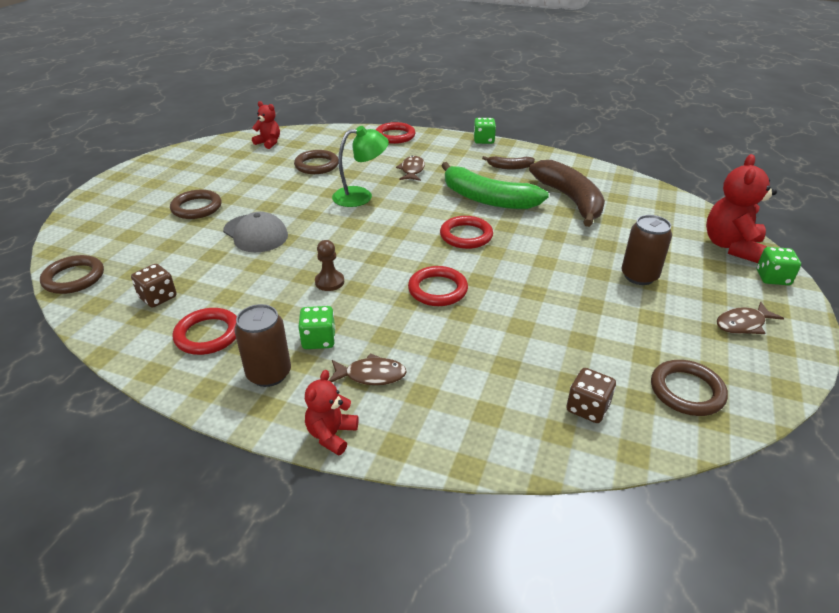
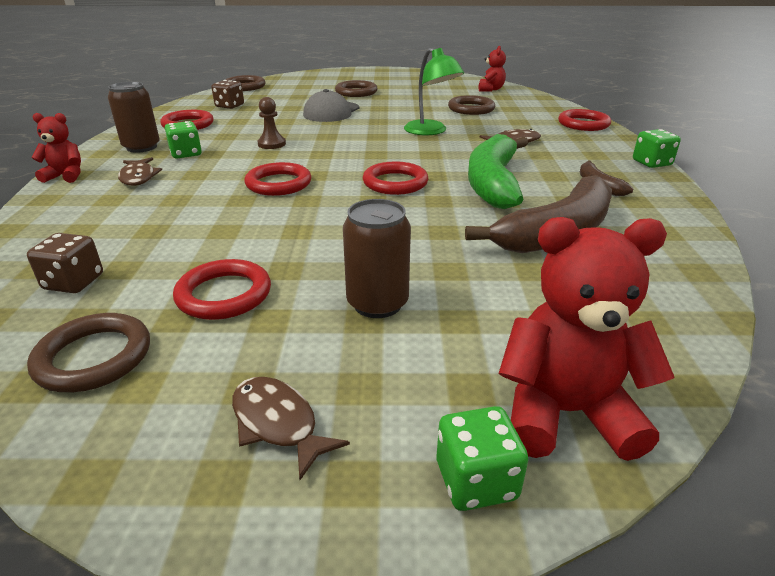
camera: 70 degrees right, 5 degrees down
none -> red ring [173,259,271,320]

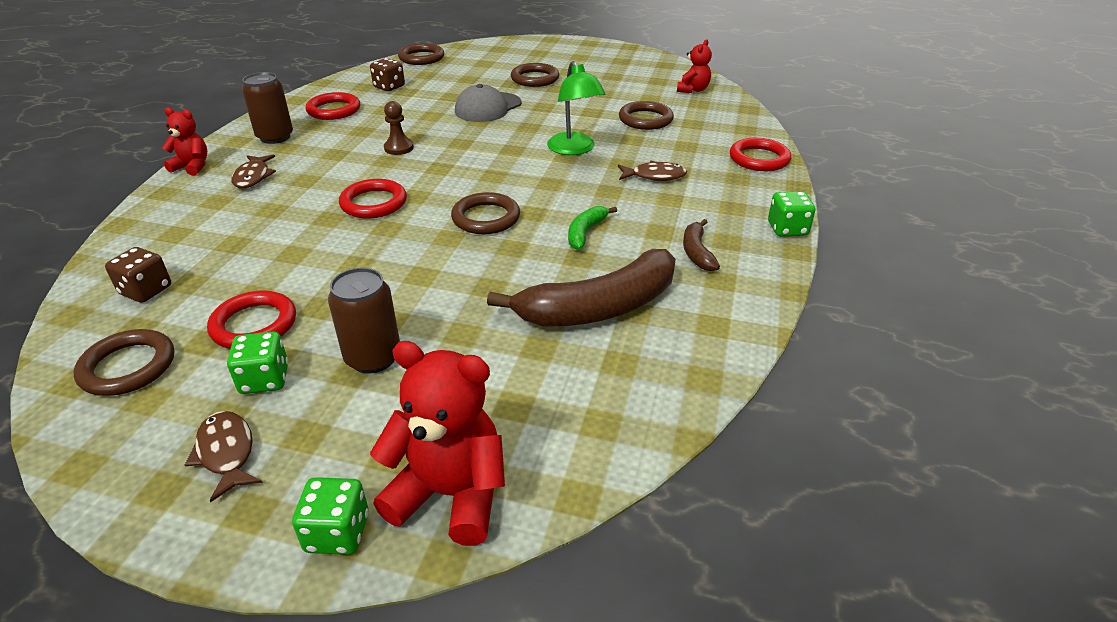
camera: 15 degrees right, 5 degrees up
green dice [165,121,202,158] -> green dice moved to [227,331,288,394]
red ring [363,162,428,195] -> brown ring [451,192,520,234]
green banana [468,134,528,209] -> green banana [568,206,617,250], size x0.47

